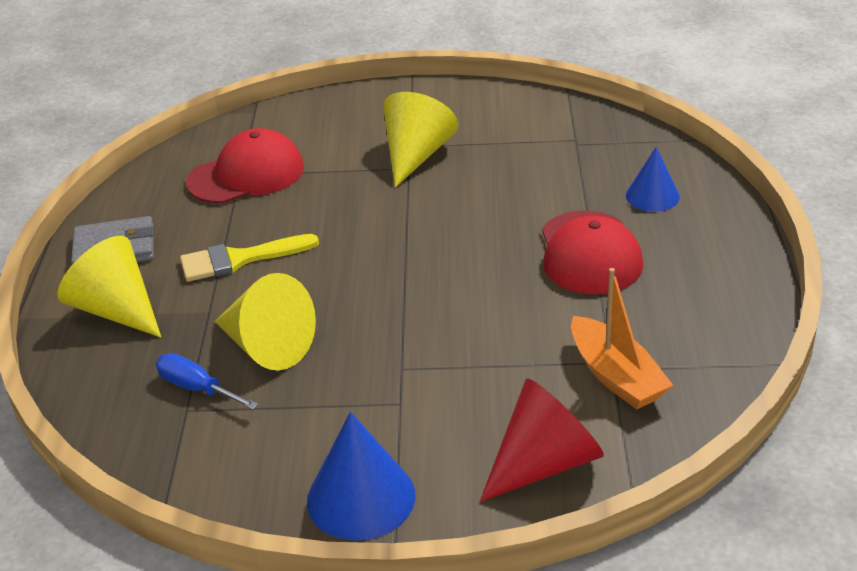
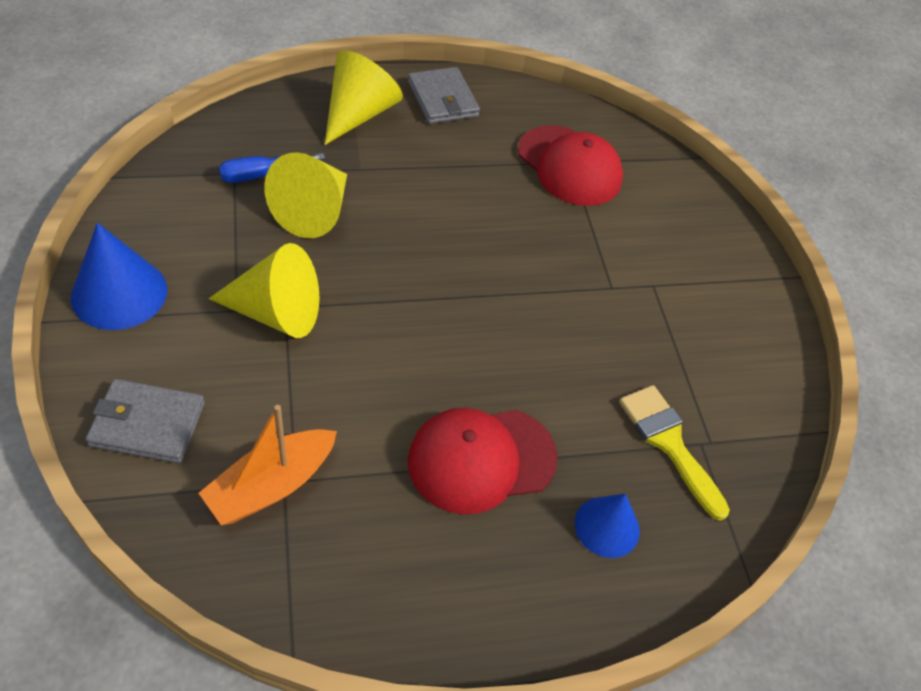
camera: 70 degrees right, 15 degrees up
blue screwdriver [156,353,258,410] -> blue screwdriver turned 135 degrees counterclockwise [219,153,325,183]
yellow brush [180,234,319,282] -> yellow brush moved to [619,385,730,521]
yellow cone [383,92,459,188] -> yellow cone moved to [208,243,319,338]
red cone [480,378,604,502] -> grey wallet [85,379,205,464]

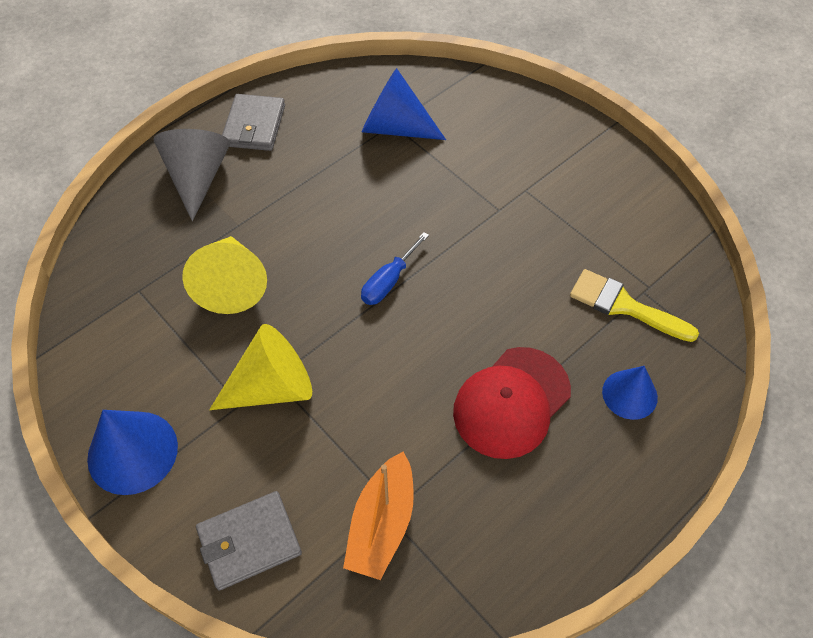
camera: 25 degrees left, 5 degrees up
blue screwdriver [219,153,325,183] -> blue screwdriver moved to [361,232,429,305]
yellow cone [325,50,403,145] -> grey cone [153,129,230,221]
grey wallet [408,67,480,124] -> grey wallet turned 60 degrees clockwise [222,94,285,151]
red cap [518,125,623,206] -> blue cone [362,68,446,140]

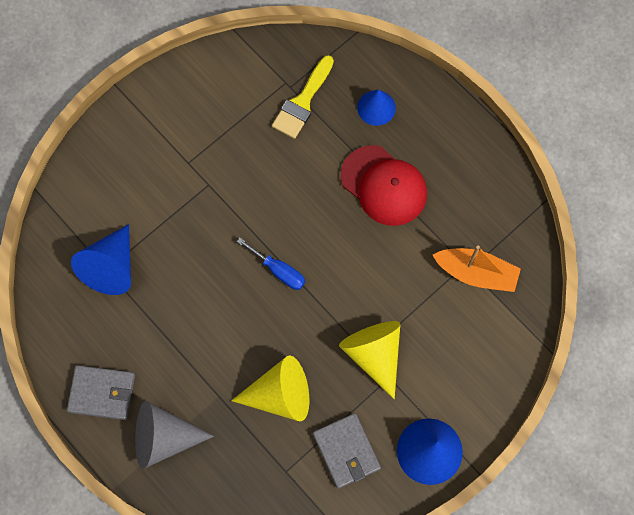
camera: 90 degrees left, 15 degrees up
grey wallet [196,491,302,591] -> grey wallet moved to [313,413,381,489]

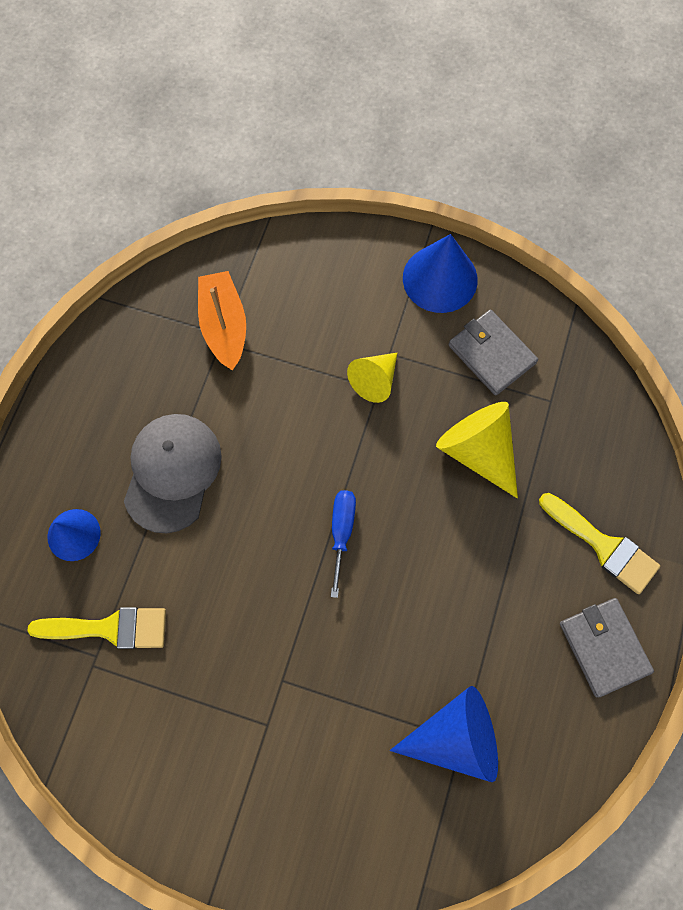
camera: 120 degrees left, 0 degrees up
grey cone [135,401,214,469] -> yellow brush [539,493,660,594]
grey wallet [313,413,381,489] -> grey wallet turned 75 degrees counterclockwise [448,310,538,396]
yellow cone [339,321,400,399] -> yellow cone [347,353,397,403], size x0.64
red cap [341,145,427,226] -> grey cap [124,414,222,533]

